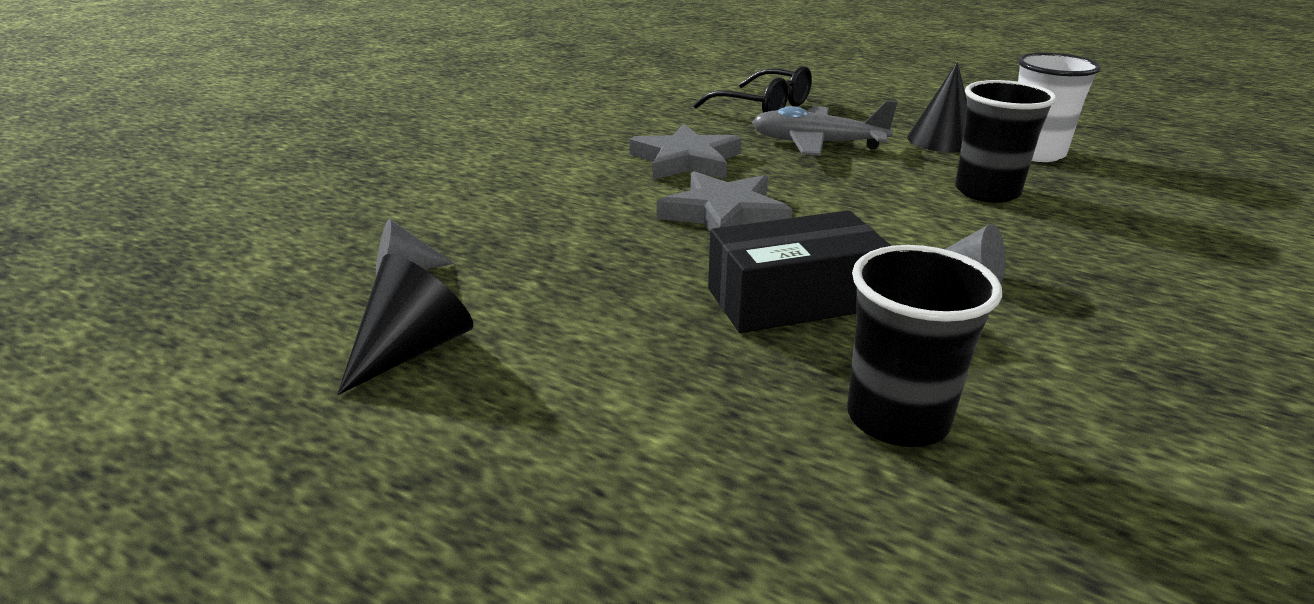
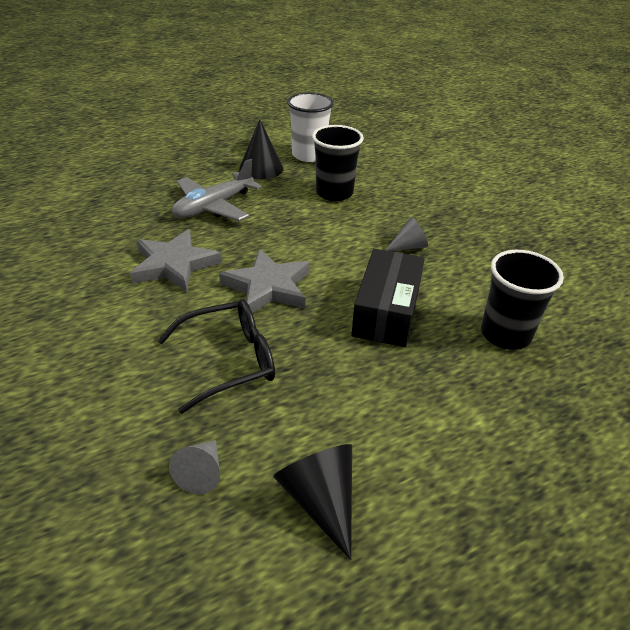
camera: 60 degrees left, 10 degrees up
black glasses [693,66,812,113] -> black glasses moved to [157,299,275,414]

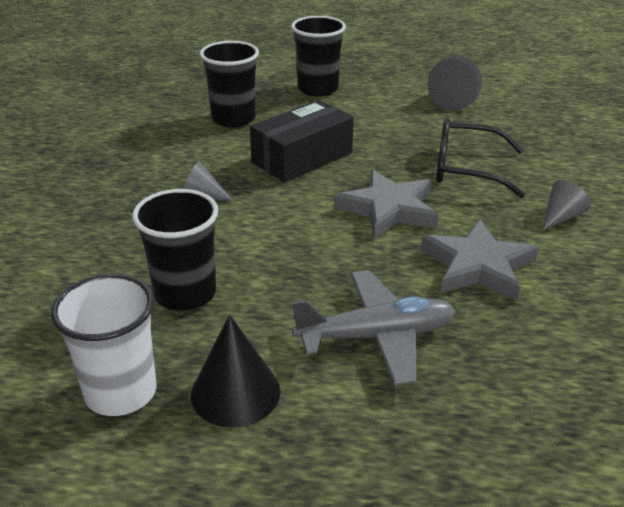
camera: 145 degrees left, 5 degrees down
grey cone [169,440,220,494] -> grey cone moved to [542,180,591,230]
none -> black cup [291,16,346,96]

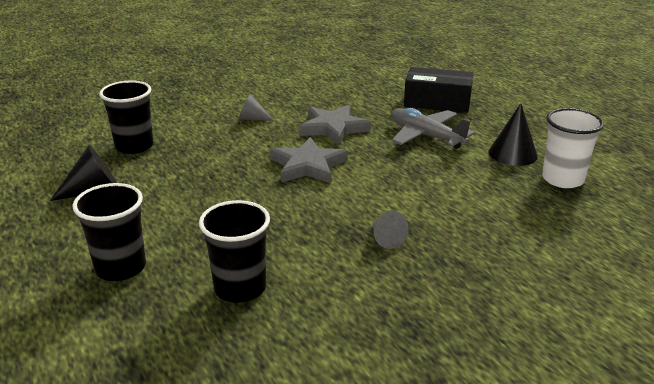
camera: 125 degrees left, 5 degrees down
black cup [132,189,218,311] -> black cup moved to [99,80,154,154]
black box [250,100,354,182] -> black box moved to [404,67,474,113]
black glasses [436,118,525,198] -> none

